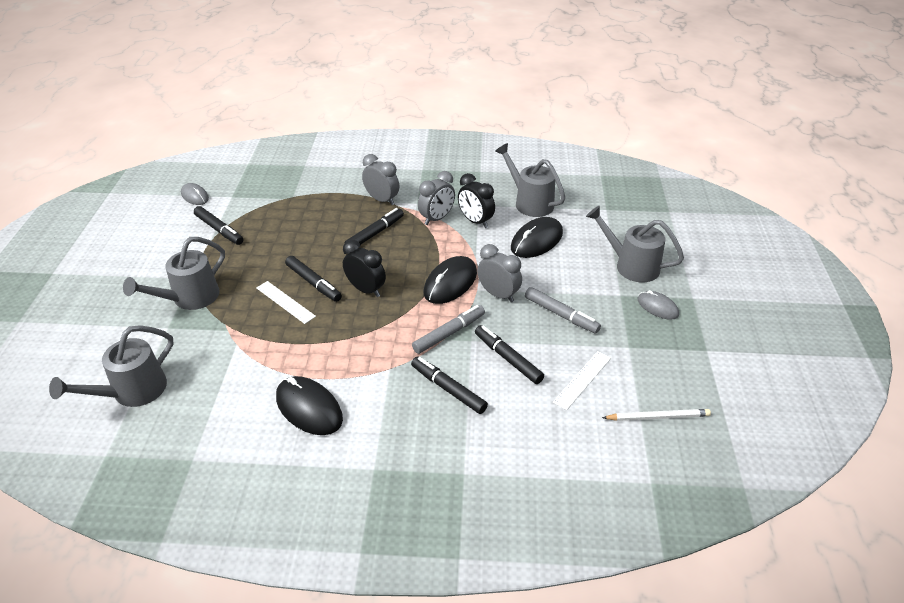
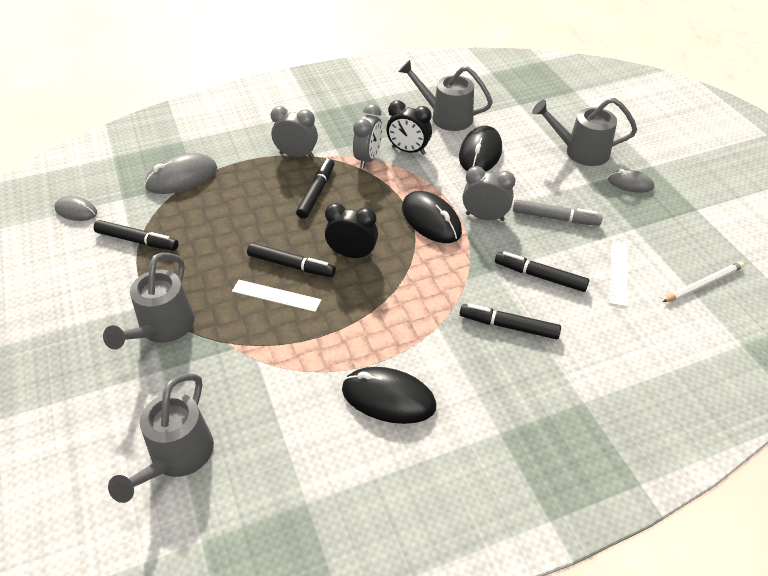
camera: 25 degrees left, 5 degrees up
grey marker [412,305,485,354] -> none
black mouse [424,256,477,304] -> black mouse turned 45 degrees counterclockwise [402,191,462,243]
none -> grey mouse [144,153,217,194]

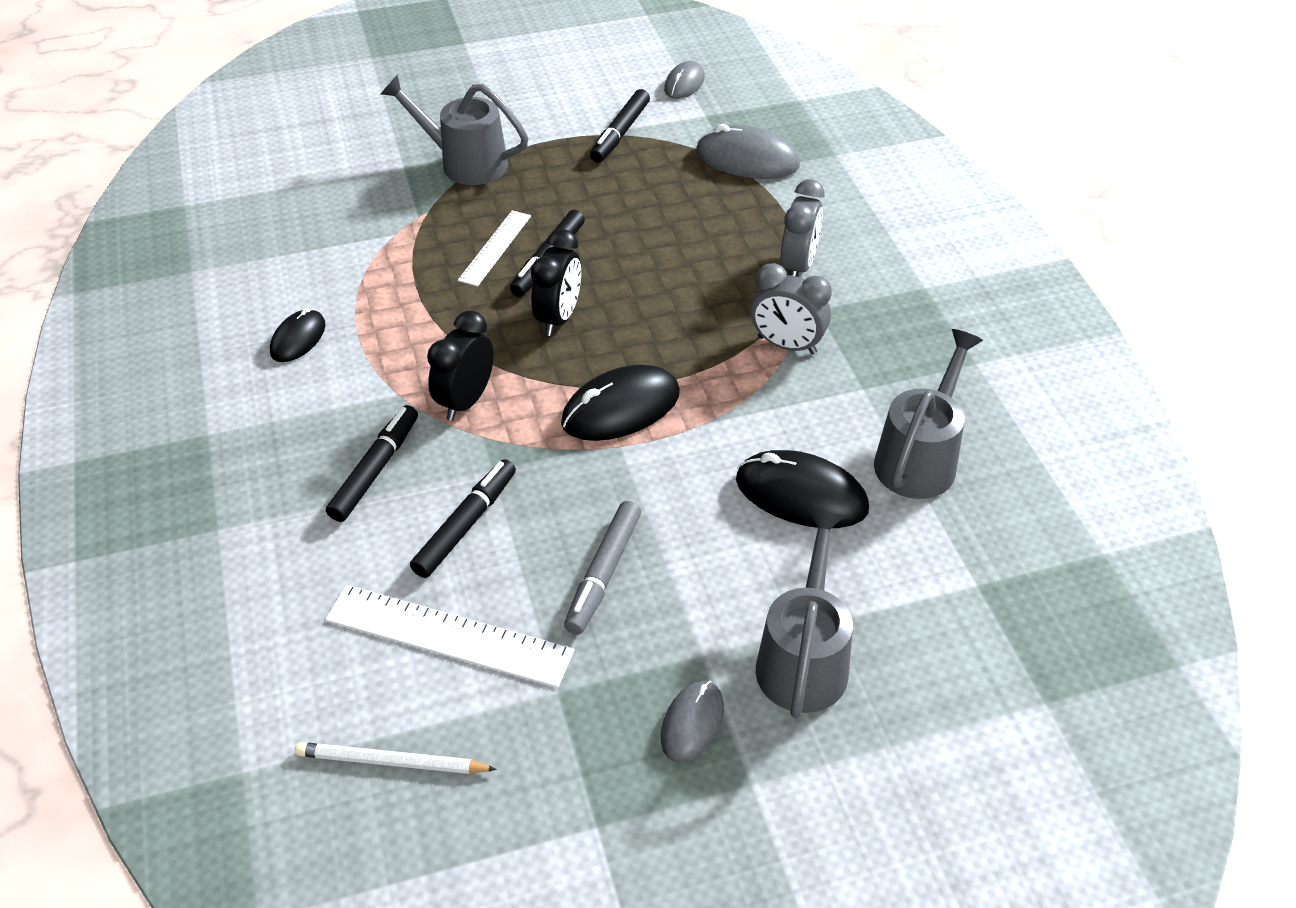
camera: 95 degrees right, 0 degrees up
grey watering can [108,374,214,503] -> none
grey mouse [144,153,217,194] -> grey mouse turned 45 degrees counterclockwise [696,124,800,179]
black marker [296,159,334,219] -> none
black mouse [342,367,436,424] -> black mouse [270,308,326,362], size x0.61
black clock [386,100,432,155] -> black clock moved to [427,310,494,421]
grey clock [462,166,515,221] -> none
white ruler [610,242,628,307] -> white ruler [325,585,575,688], size x1.61
white pencil [663,261,744,302] -> white pencil turned 120 degrees clockwise [295,742,497,774]

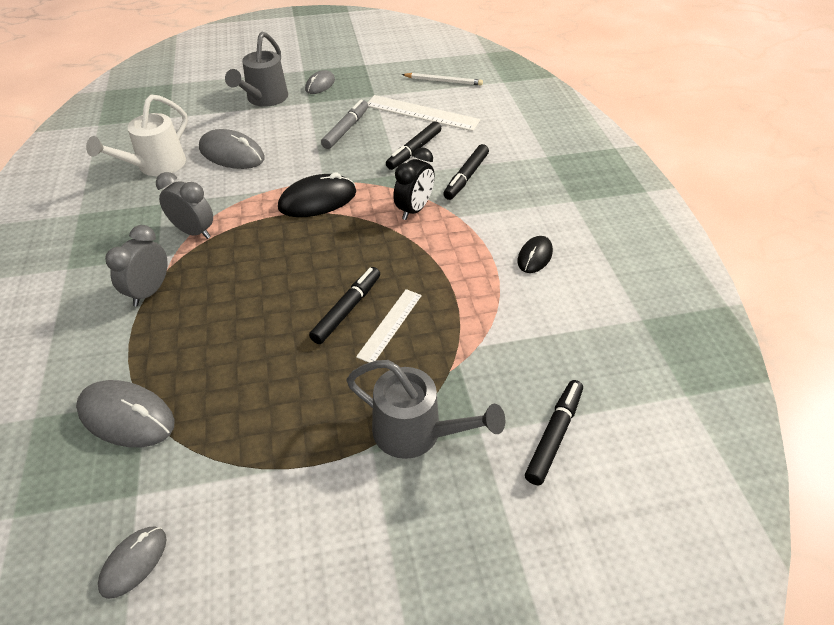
camera: 175 degrees left, 0 degrees up
black clock [531,229,581,336] -> none
black marker [590,89,650,163] -> black marker moved to [525,380,583,485]
black mouse [736,450,869,528] -> grey mouse [199,129,265,169]
grey watering can [874,329,983,499] -> white watering can [86,94,188,176]

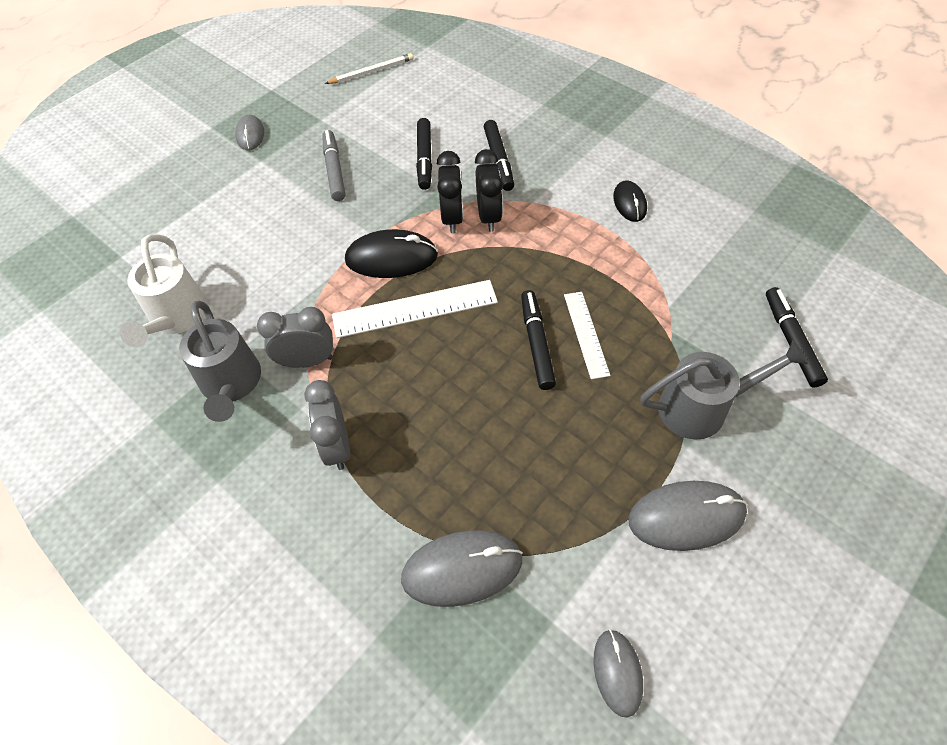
camera: 35 degrees left, 10 degrees up
grey mouse [199,129,265,169] -> grey mouse moved to [628,481,747,551]
grey watering can [225,31,288,107] -> grey watering can moved to [179,301,261,422]
black mouse [278,173,356,217] -> black mouse turned 60 degrees clockwise [345,229,438,278]
white ruler [367,95,481,131] -> white ruler moved to [332,280,498,338]
none -> black clock [437,151,463,233]

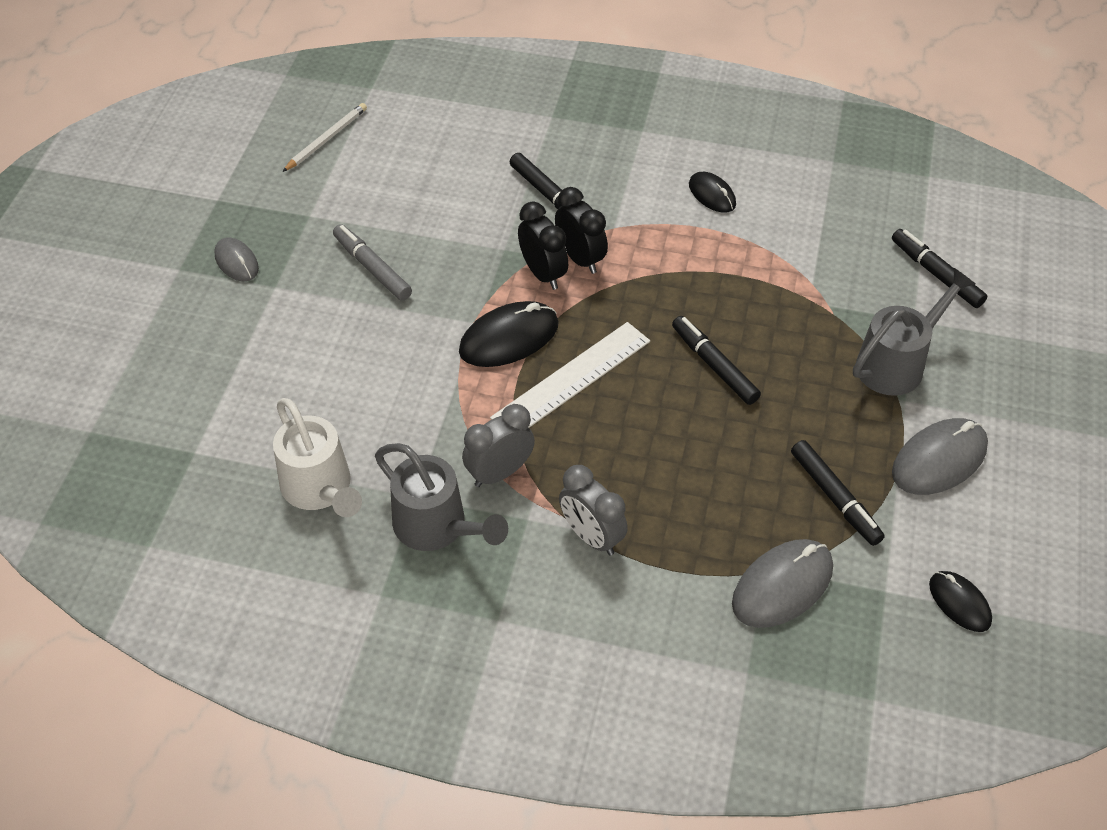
camera: 30 degrees left, 5 degrees down
black marker [416,118,432,190] -> black marker moved to [791,440,885,546]
white ruler [564,292,610,379] -> none
grey mouse [593,629,643,718] -> black mouse [929,571,992,632]

